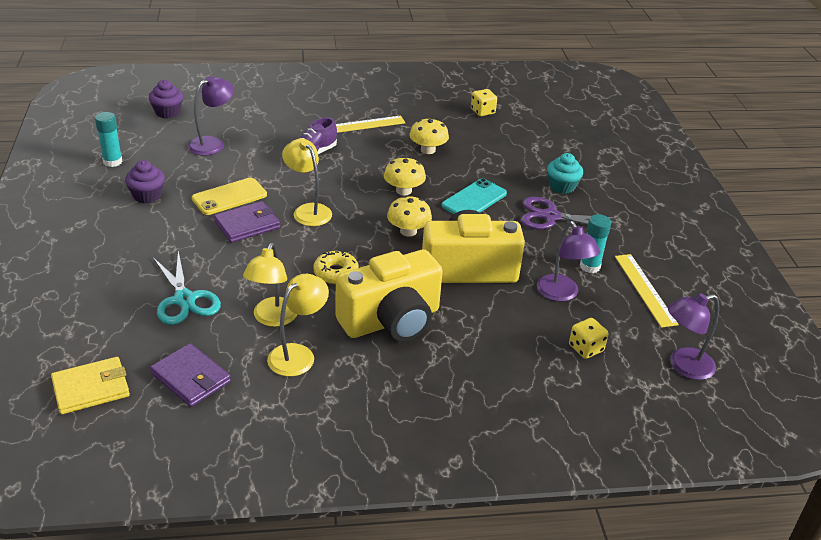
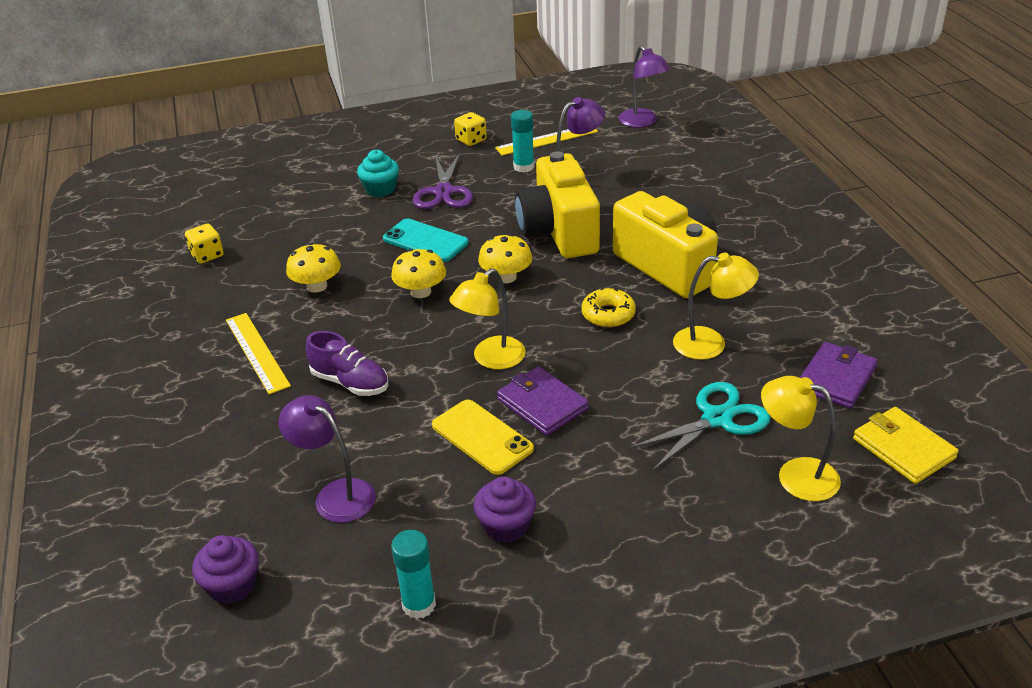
camera: 95 degrees left, 0 degrees up
yellow lamp [267,274,329,376] -> yellow lamp moved to [761,376,841,501]
yellow dice [569,318,609,359] -> yellow dice moved to [454,112,487,146]

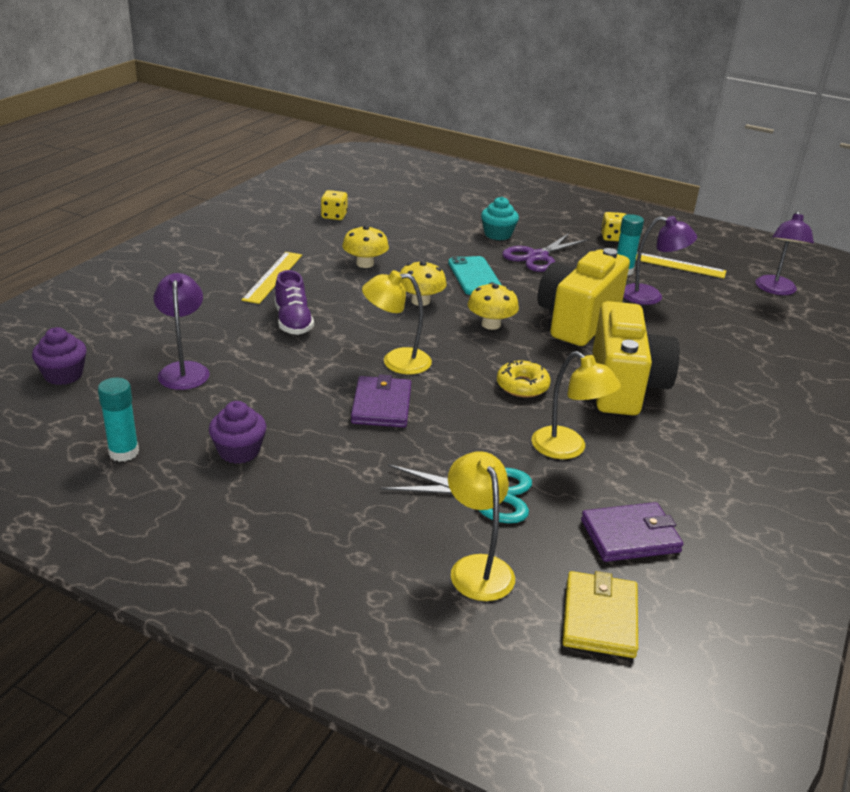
camera: 40 degrees right, 5 degrees down
yellow phone [432,399,534,475] -> none

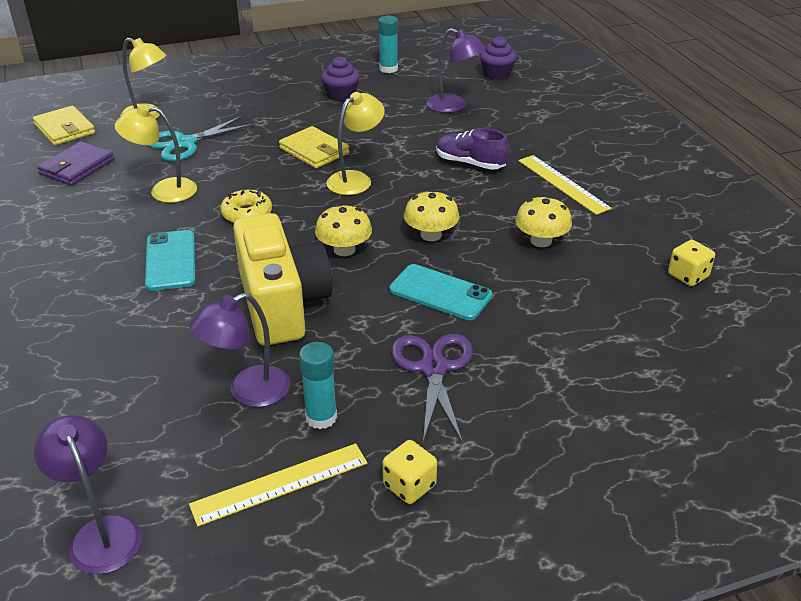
camera: 135 degrees right, 5 degrees up
purple wallet [351,374,411,427] -> yellow wallet [279,126,349,168]
turquoise cupcake [481,197,519,240] -> none
yellow camera [593,301,680,415] -> turquoise phone [145,230,196,291]

